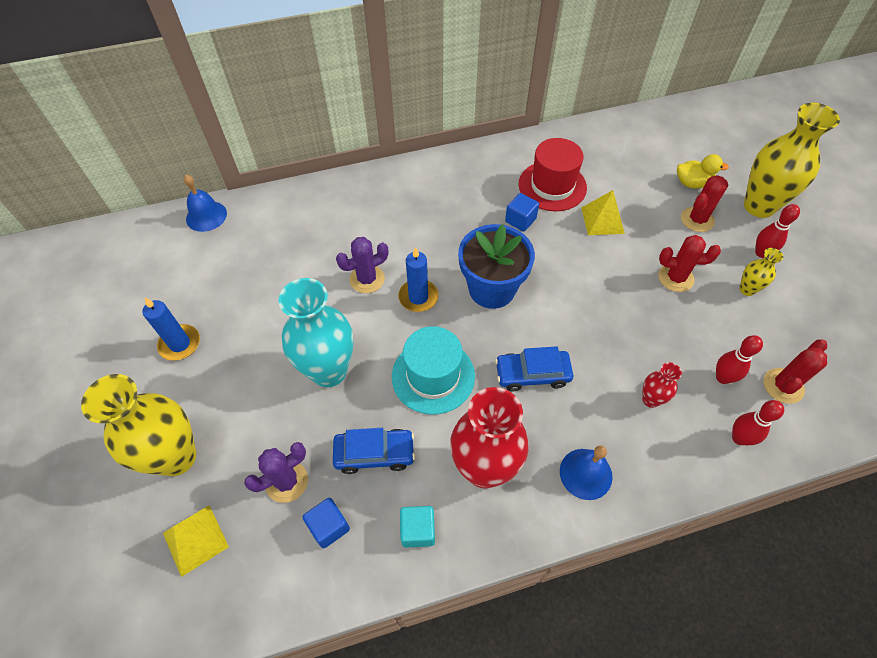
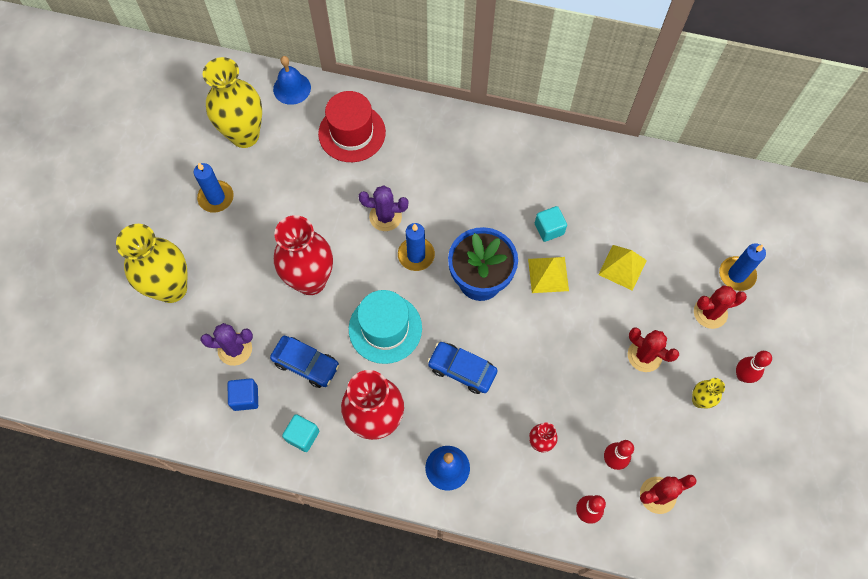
camera: 30 degrees right, 10 degrees up
yellow pyramid [163,505,229,577] -> yellow pyramid moved to [528,257,569,293]
turquoise vase [278,278,353,387] -> red vase [274,215,333,295]
blue cube [505,193,539,232] -> turquoise cube [535,206,567,242]
red hat [519,138,587,211] -> red hat moved to [318,91,386,162]
yellow duck [677,154,729,189] -> blue candle [719,243,766,291]
yellow vase [744,103,840,218] -> yellow vase moved to [203,57,262,148]

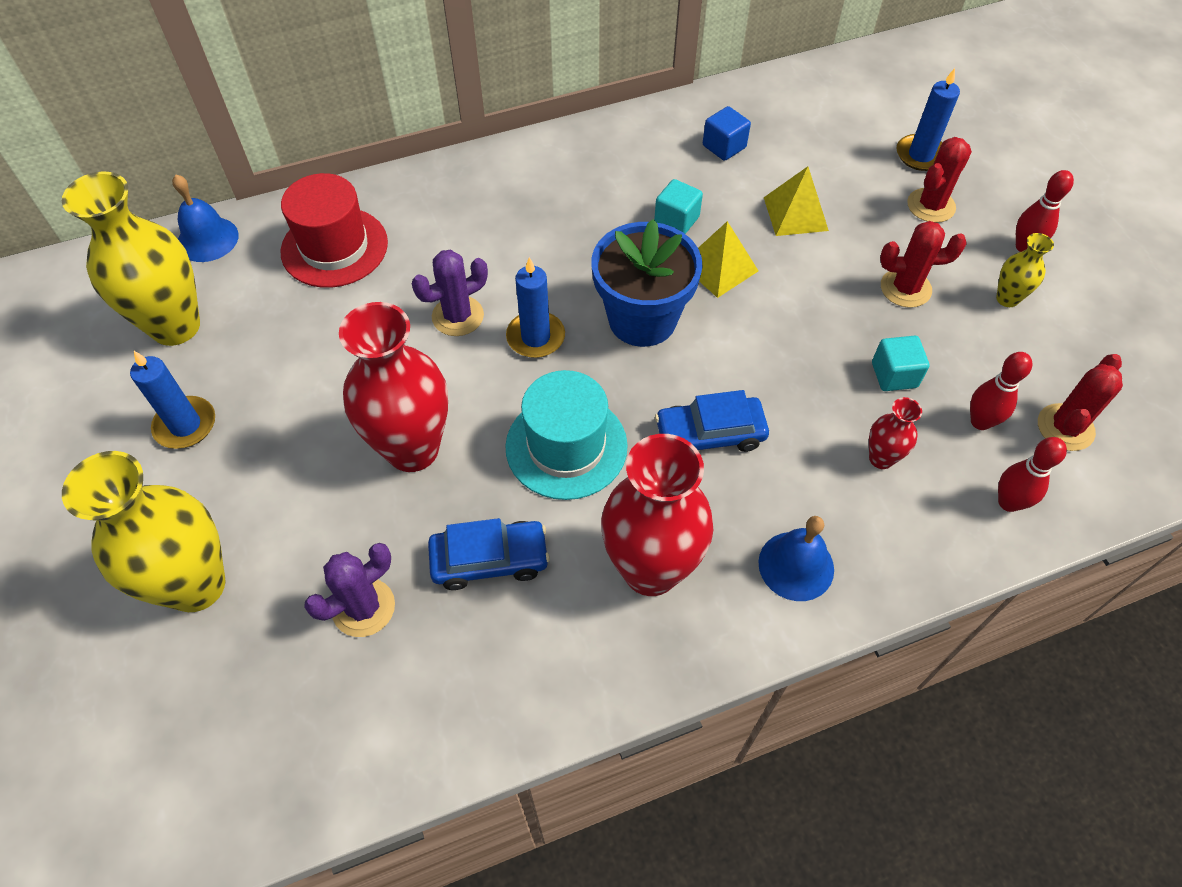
camera: 35 degrees left, 10 degrees down
blue cube [227,378,258,411] -> blue cube moved to [703,106,751,161]
turquoise cube [282,414,319,452] -> turquoise cube moved to [872,336,929,391]

